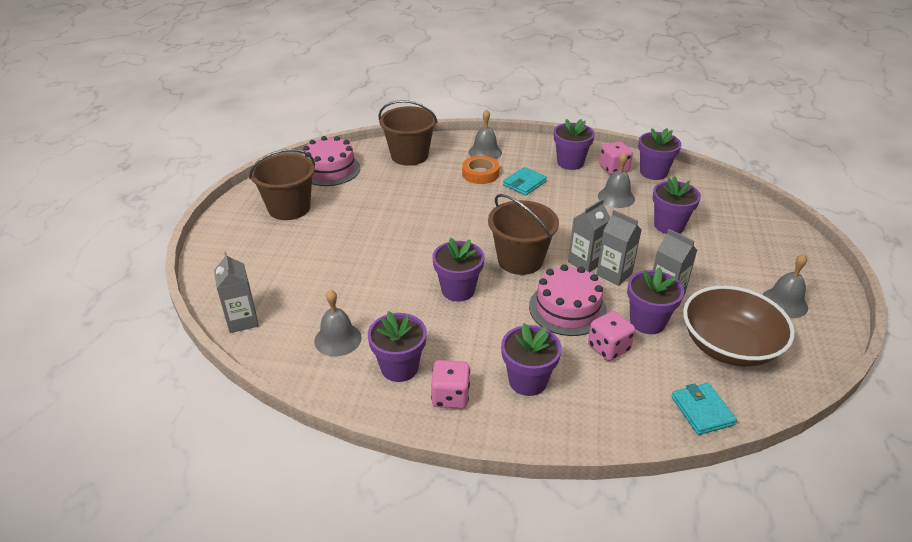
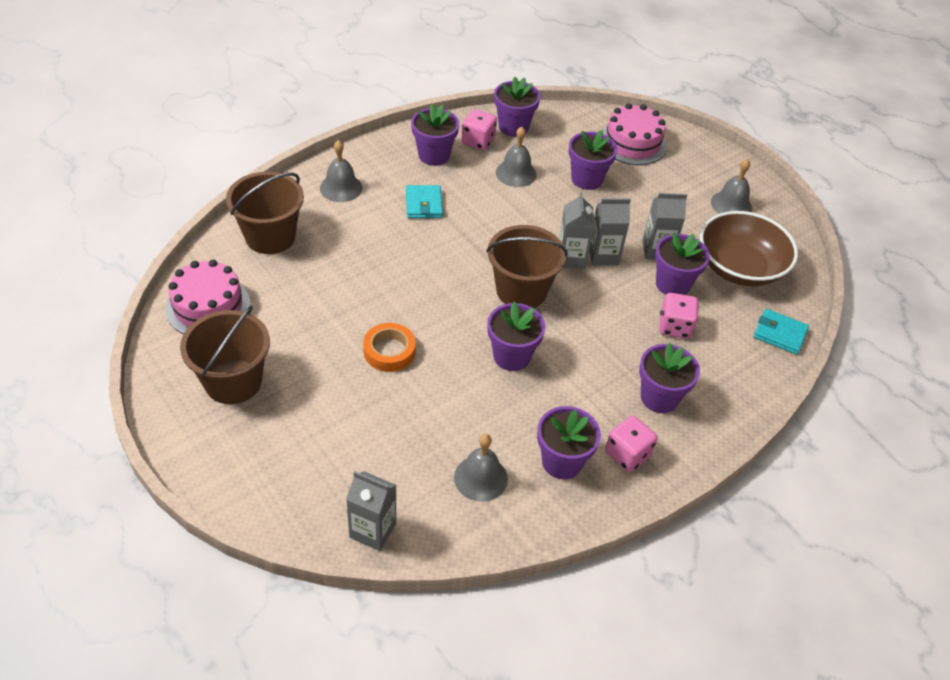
camera: 50 degrees left, 10 degrees up
orange tape [462,156,500,184] -> orange tape moved to [363,323,416,372]
pink cake [529,264,607,336] -> pink cake moved to [602,103,667,165]

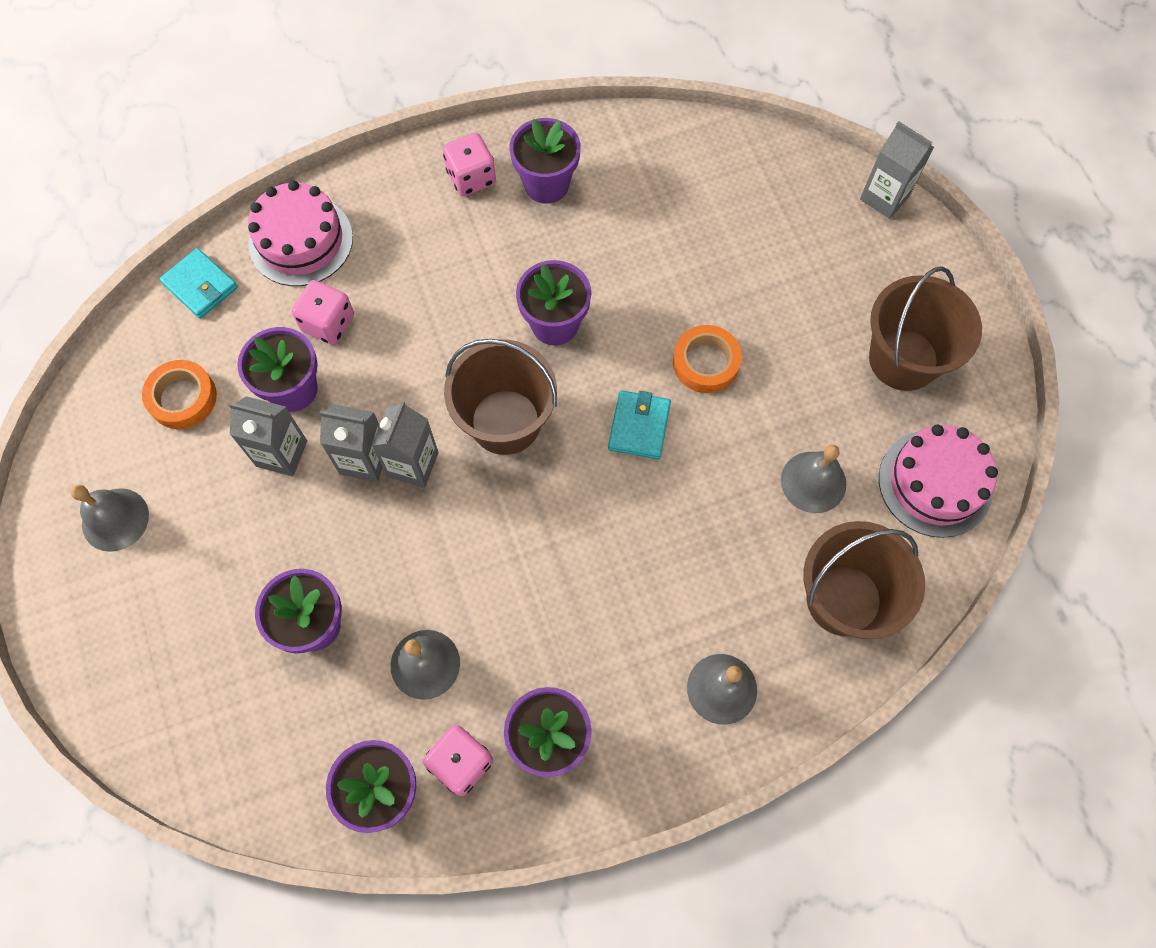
camera: 160 degrees left, 20 degrees up
grey carton [346,471,396,551] -> grey carton moved to [860,121,934,219]
turquoise wallet [406,185,443,218] -> turquoise wallet moved to [608,390,671,459]
grey bell [454,434,508,502] -> grey bell moved to [781,445,847,513]
pink cake [602,103,667,165] -> pink cake moved to [248,180,353,286]
purple flower pot [639,343,700,413] -> none
brown bowl [700,211,798,286] -> orange tape [142,360,217,429]

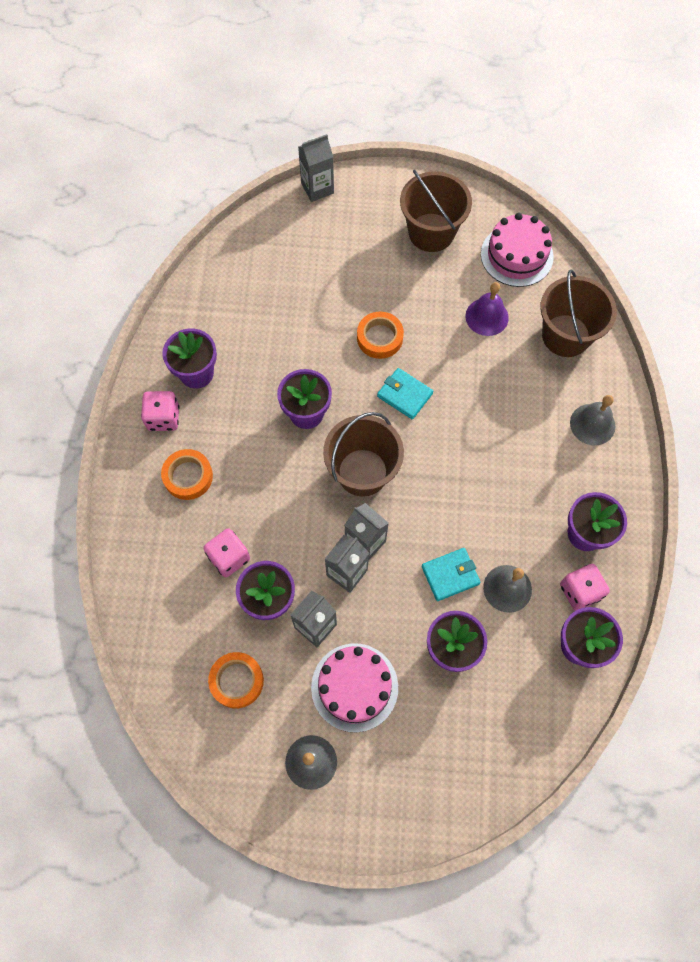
camera: 65 degrees left, 0 degrees up
turquoise wallet [159,248,238,319] -> turquoise wallet moved to [422,548,481,601]
pink cake [248,180,353,286] -> pink cake moved to [311,643,398,732]
grey bell [781,445,847,513] -> purple bell [465,282,509,336]
none -> orange tape [161,449,213,500]

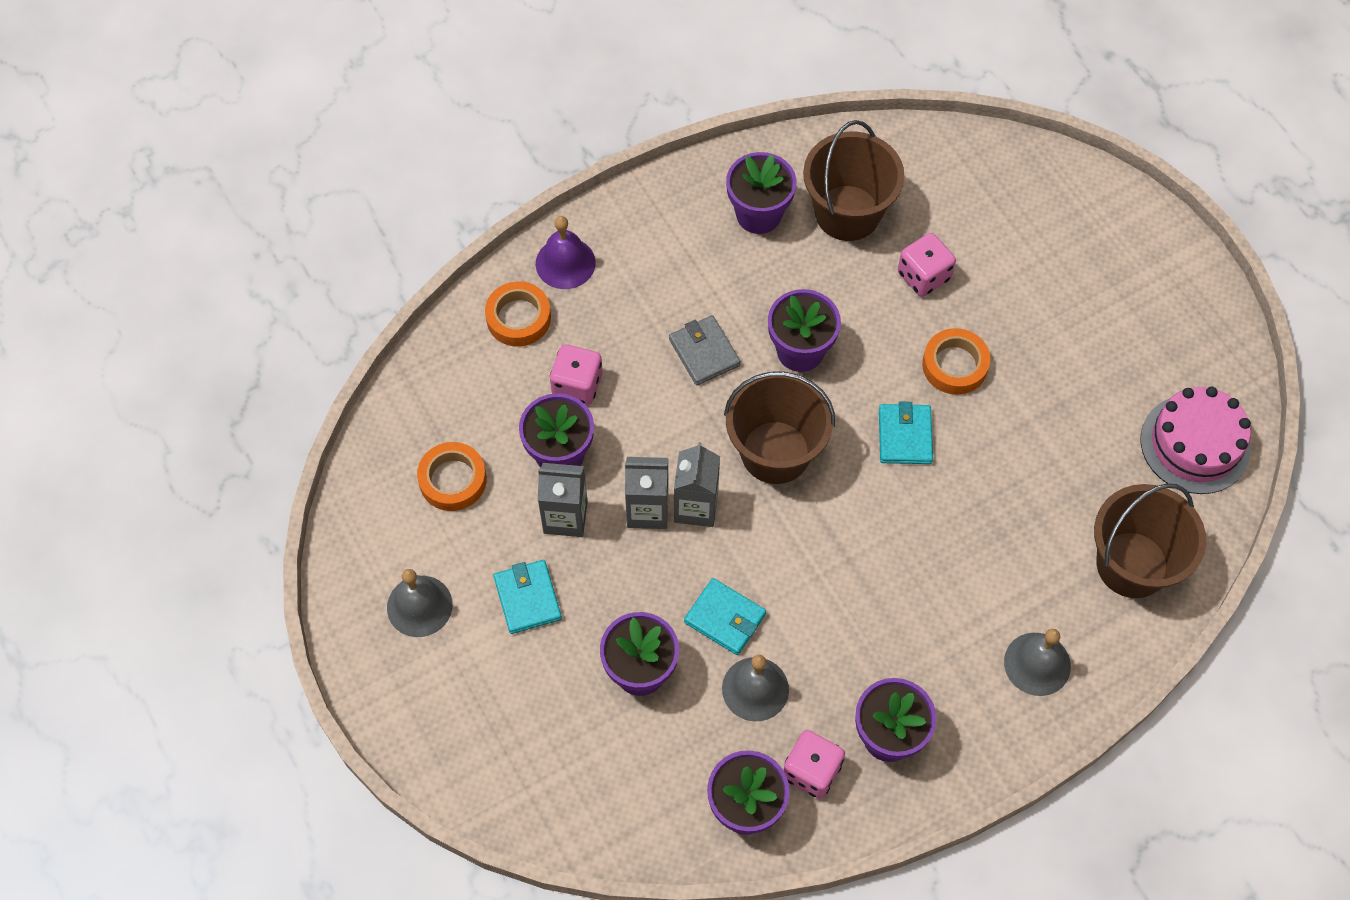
camera: 55 degrees right, 5 degrees down
pink dice [141,391,179,431] -> pink dice moved to [898,233,956,297]
orange tape [161,449,213,500] -> orange tape moved to [485,281,551,347]
grey carton [298,134,334,202] -> none
pink cake [311,643,398,732] -> turquoise wallet [494,560,562,634]
brown bucket [400,170,472,252] -> brown bucket moved to [803,120,905,241]
purple bell [465,282,509,336] -> purple bell moved to [536,216,596,289]
none -> grey wallet [669,315,741,385]

